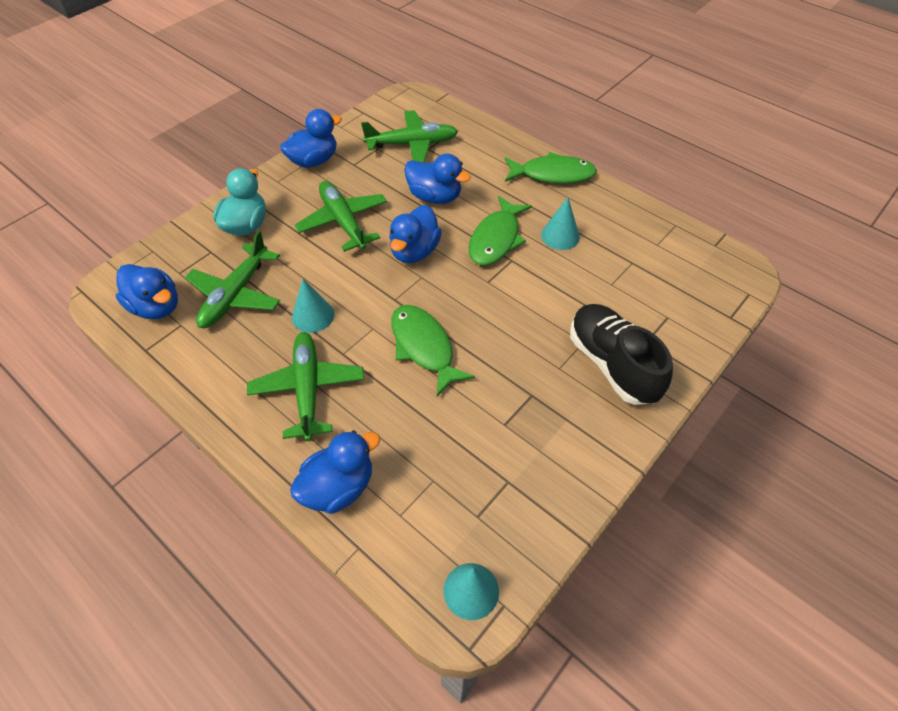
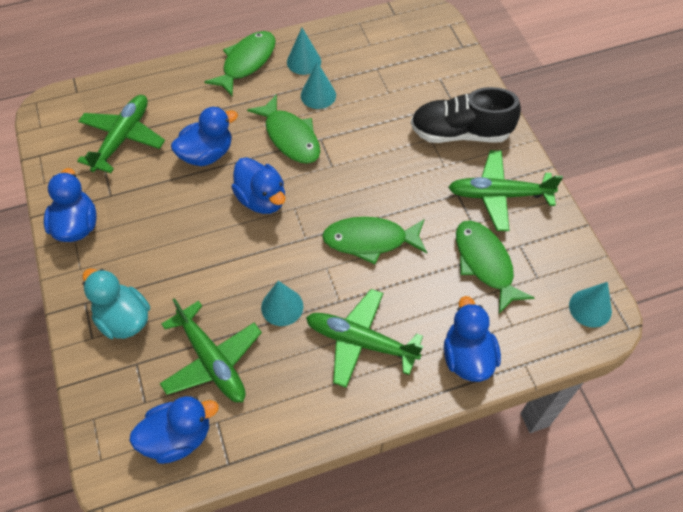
camera: 60 degrees left, 5 degrees up
green plane [295,181,387,252] -> green plane moved to [448,150,563,231]
none -> turquoise cone [287,28,321,75]
none -> green fish [456,221,535,314]

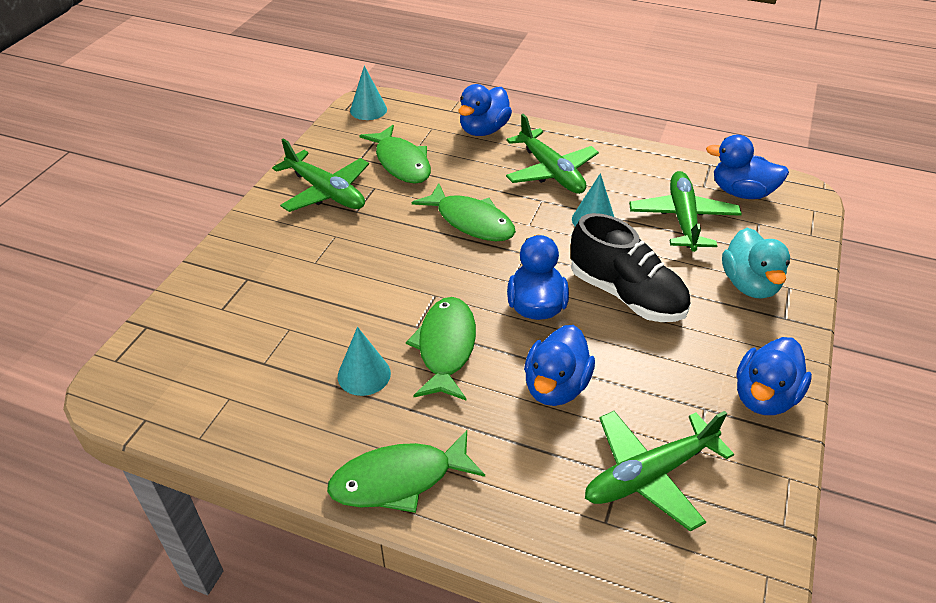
camera: 140 degrees left, 15 degrees down
blue duck [171,107,238,166] -> blue duck turned 75 degrees counterclockwise [524,325,595,406]
turquoise cone [287,28,321,75] -> none
black shoe [411,87,521,143] -> black shoe moved to [571,213,690,322]
green fish [456,221,535,314] -> green fish turned 45 degrees counterclockwise [359,125,431,184]

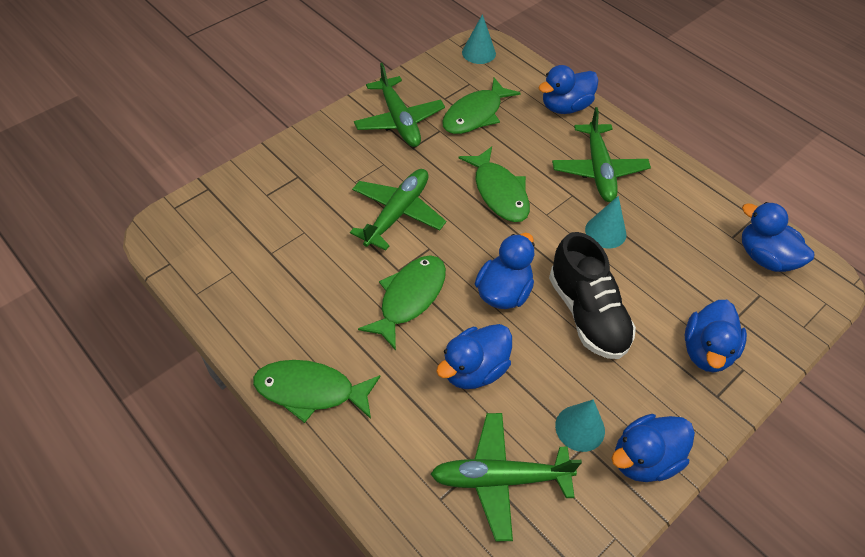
camera: 25 degrees right, 10 degrees up
turquoise cone [338,327,391,396] -> turquoise cone moved to [555,399,605,452]
green fish [359,125,431,184] -> green fish turned 45 degrees clockwise [442,78,521,134]
green plane [629,171,742,252] -> green plane moved to [350,169,446,251]
turquoise duck [722,228,790,299] -> blue duck [685,300,747,373]

